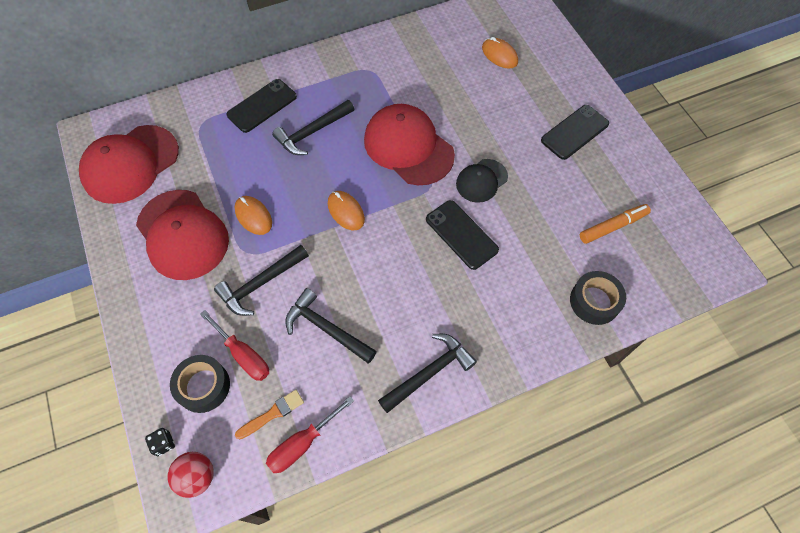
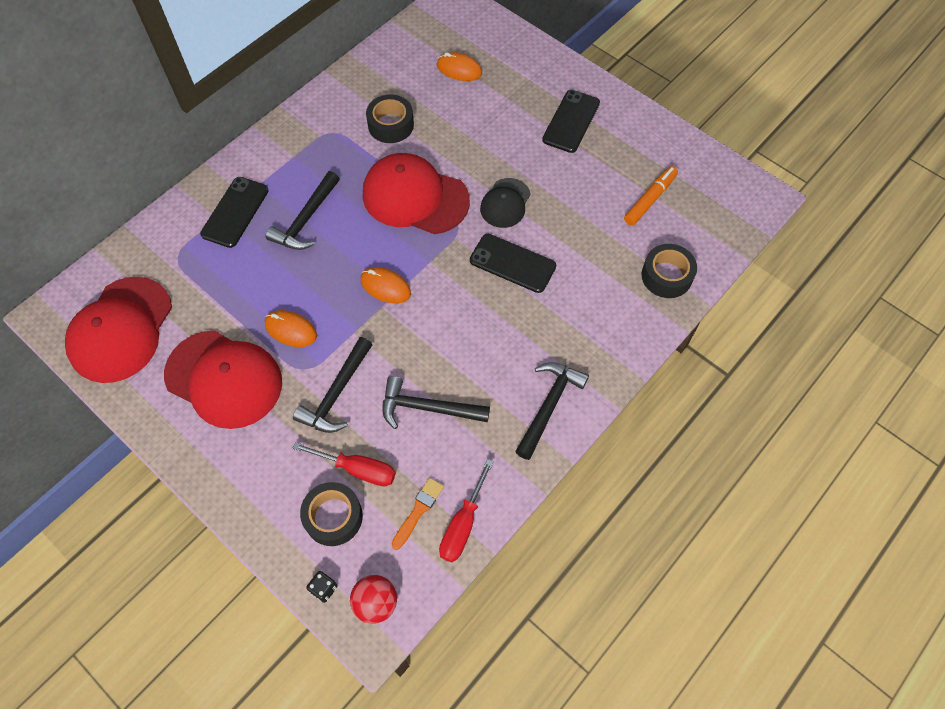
camera: 25 degrees left, 0 degrees up
none -> black tape [366,94,414,143]

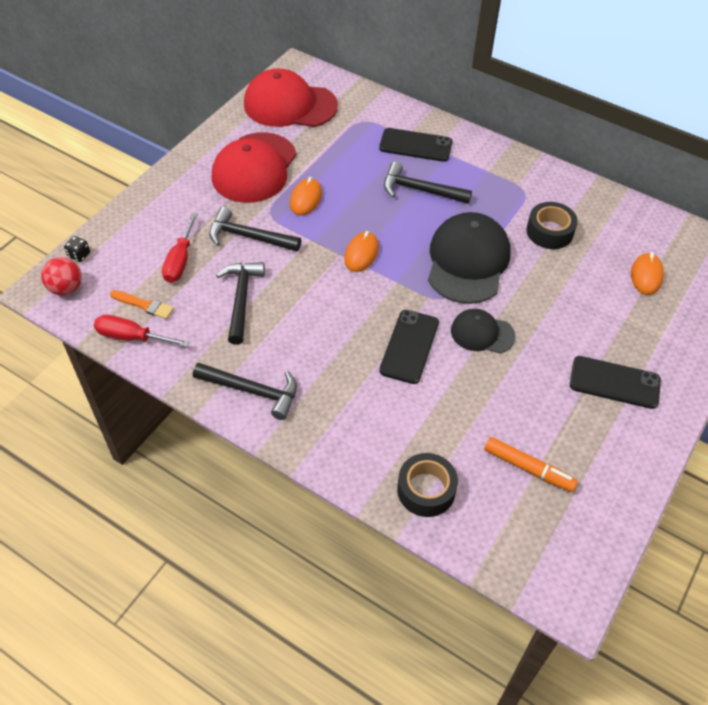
camera: 80 degrees right, 10 degrees down
black tape [300,482,363,546] -> none
red cap [363,153,470,234] -> black cap [428,212,511,304]

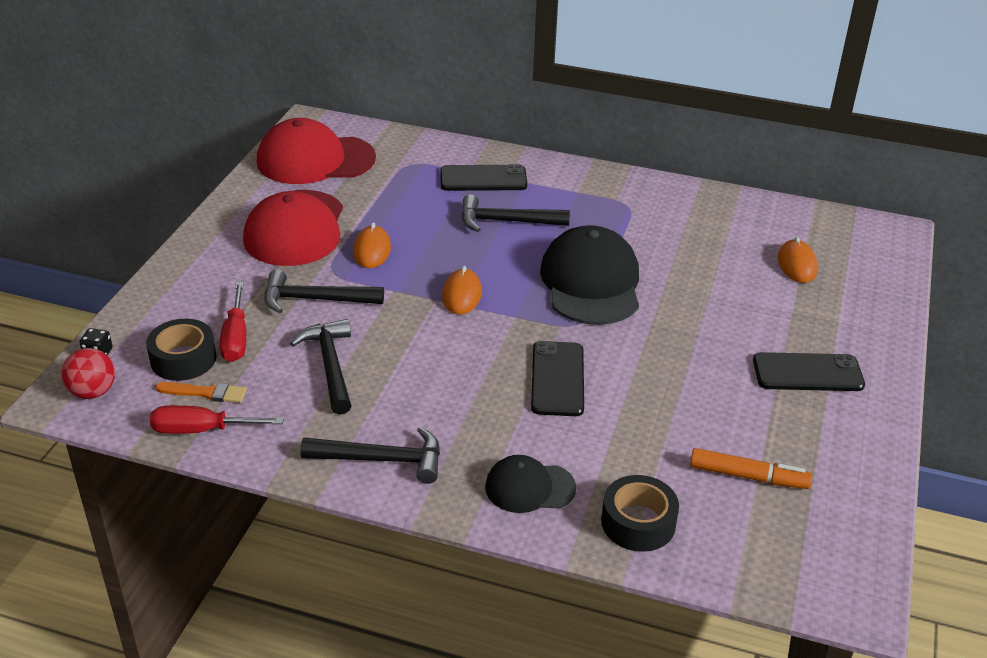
camera: 15 degrees left, 15 degrees down
black cap [451,309,515,353] -> black cap moved to [485,455,576,513]
black tape [526,202,578,249] -> black tape moved to [146,319,217,381]

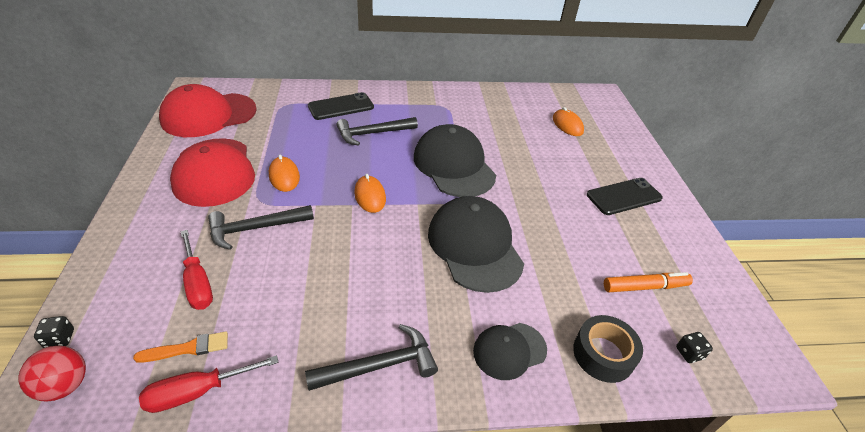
camera: 25 degrees left, 5 degrees up
black tape [146,319,217,381] -> none
black hammer [290,319,352,415] -> none
black phone [531,341,584,416] -> black cap [428,196,524,293]
none -> black dice [676,332,713,363]

